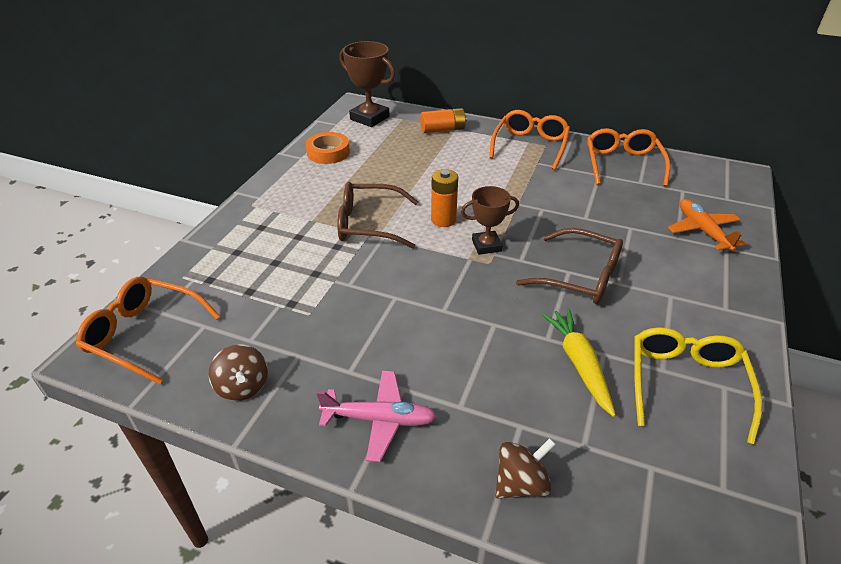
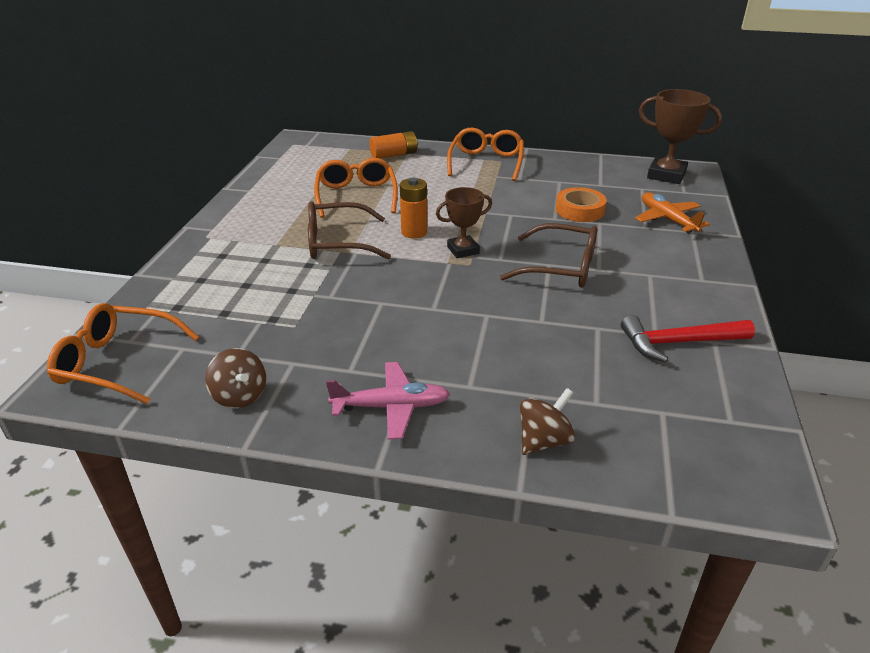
camera: 10 degrees left, 5 degrees down
orange tape [306,132,350,164] -> orange tape moved to [556,187,607,222]
brown trophy [339,41,395,127] -> brown trophy moved to [639,89,722,184]
yellow carrot [541,308,616,417] -> none
orange glasses [587,128,670,187] -> orange glasses moved to [314,158,398,218]
yellow glasses [634,327,762,444] -> red hammer [621,315,755,362]

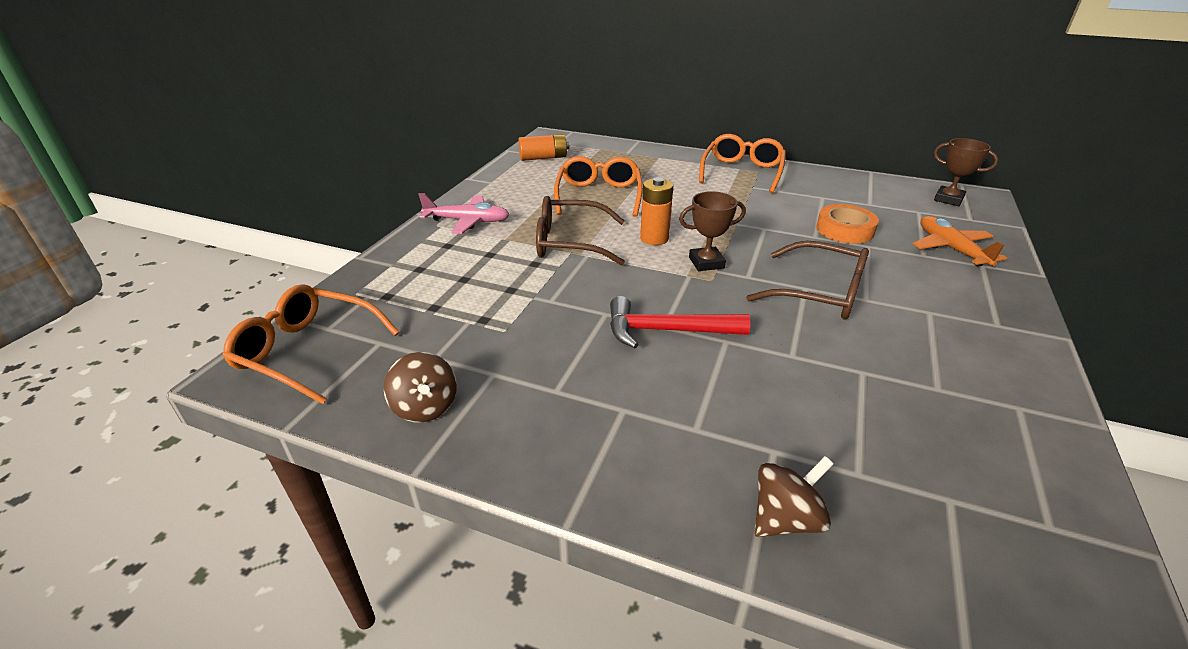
camera: 10 degrees right, 0 degrees up
pink plane [326,362,450,440] -> pink plane moved to [418,193,510,234]
orange battery [369,131,418,159] -> orange battery moved to [518,134,569,161]
red hammer [621,315,755,362] -> red hammer moved to [610,296,750,348]
brown trophy [639,89,722,184] -> brown trophy [934,138,998,206], size x0.64

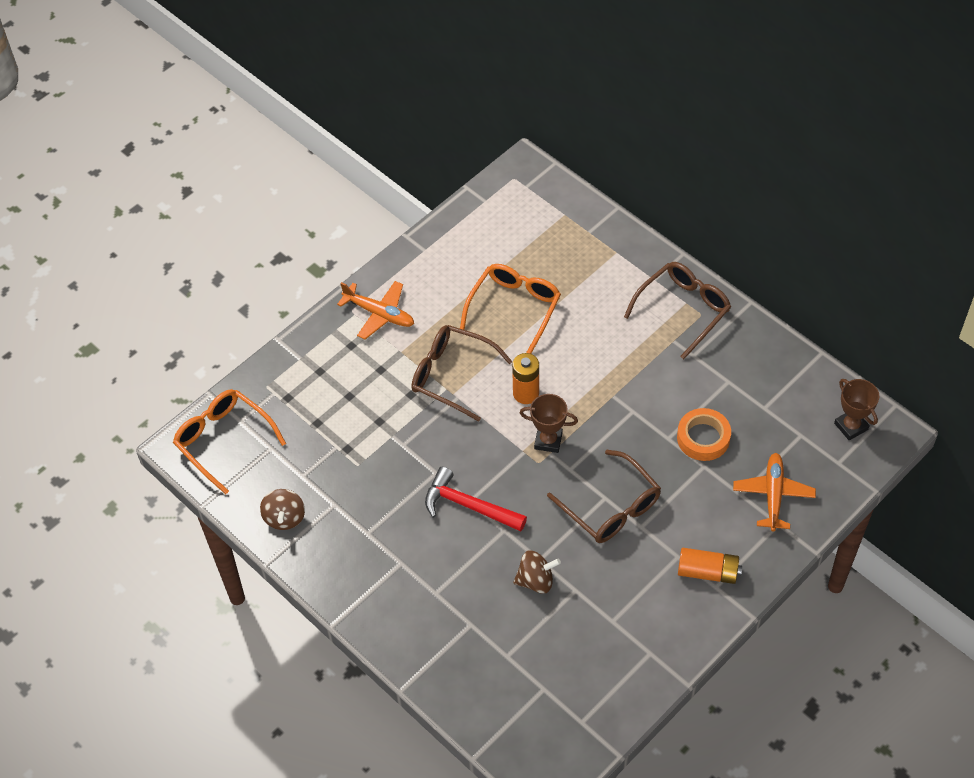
camera: 25 degrees right, 20 degrees up
pink plane [418,193,510,234] -> orange plane [337,281,414,339]
orange battery [518,134,569,161] -> orange battery moved to [678,548,742,584]
orange glasses [699,134,786,193] -> brown glasses [624,262,731,359]
brown spinning top [755,456,834,537] -> brown spinning top moved to [513,551,561,593]

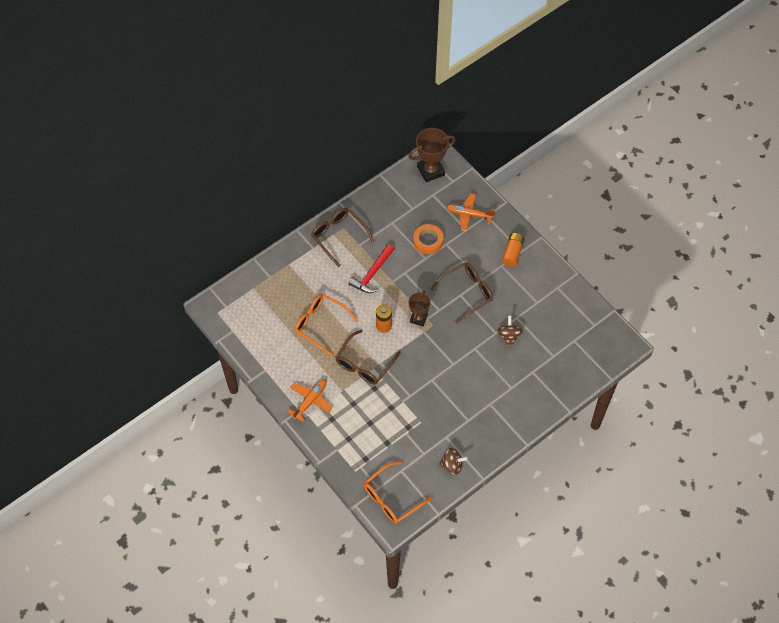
camera: 85 degrees left, 5 degrees up
red hammer [425,467,527,532] -> red hammer moved to [348,244,394,293]
brown trophy [834,379,880,441] -> brown trophy [408,128,456,182], size x1.57

